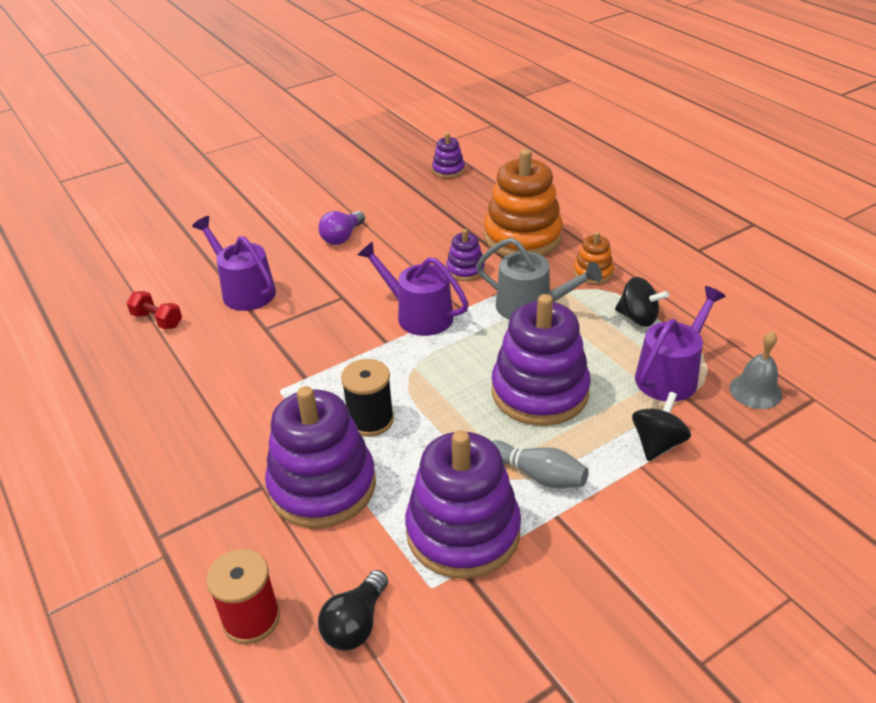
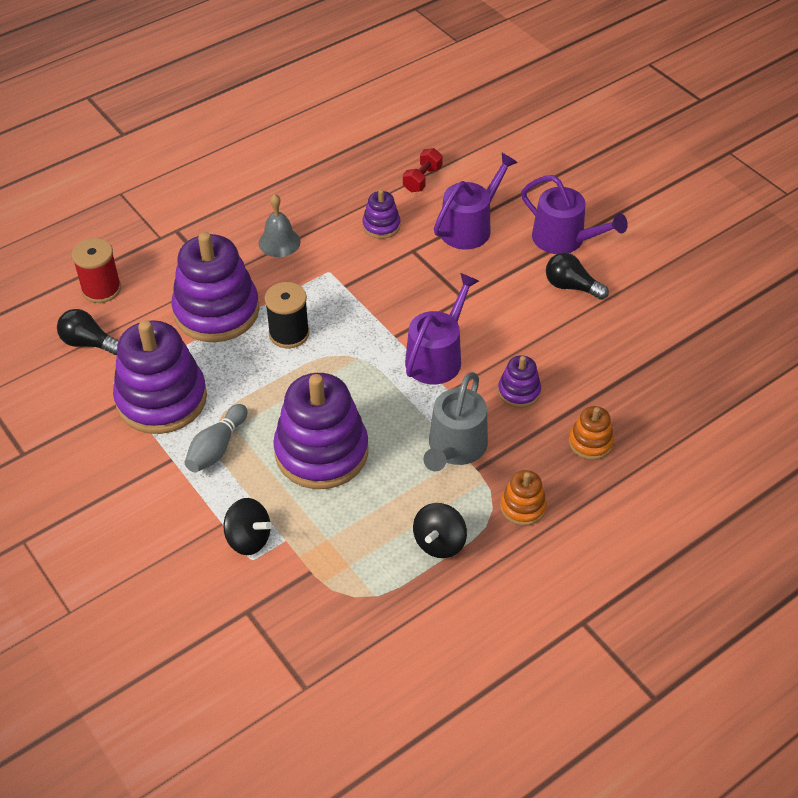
camera: 85 degrees right, 10 degrees up
purple light bulb [318,211,365,245] -> black light bulb [546,253,609,300]
purple stacking toy [432,133,465,178] -> purple stacking toy moved to [362,189,401,239]
orange stacking toy [484,149,563,256] -> orange stacking toy [569,406,614,460], size x0.47
purple watering can [635,286,726,402] -> purple watering can moved to [521,175,628,254]
grey bell [729,331,782,409] -> grey bell moved to [259,194,301,257]

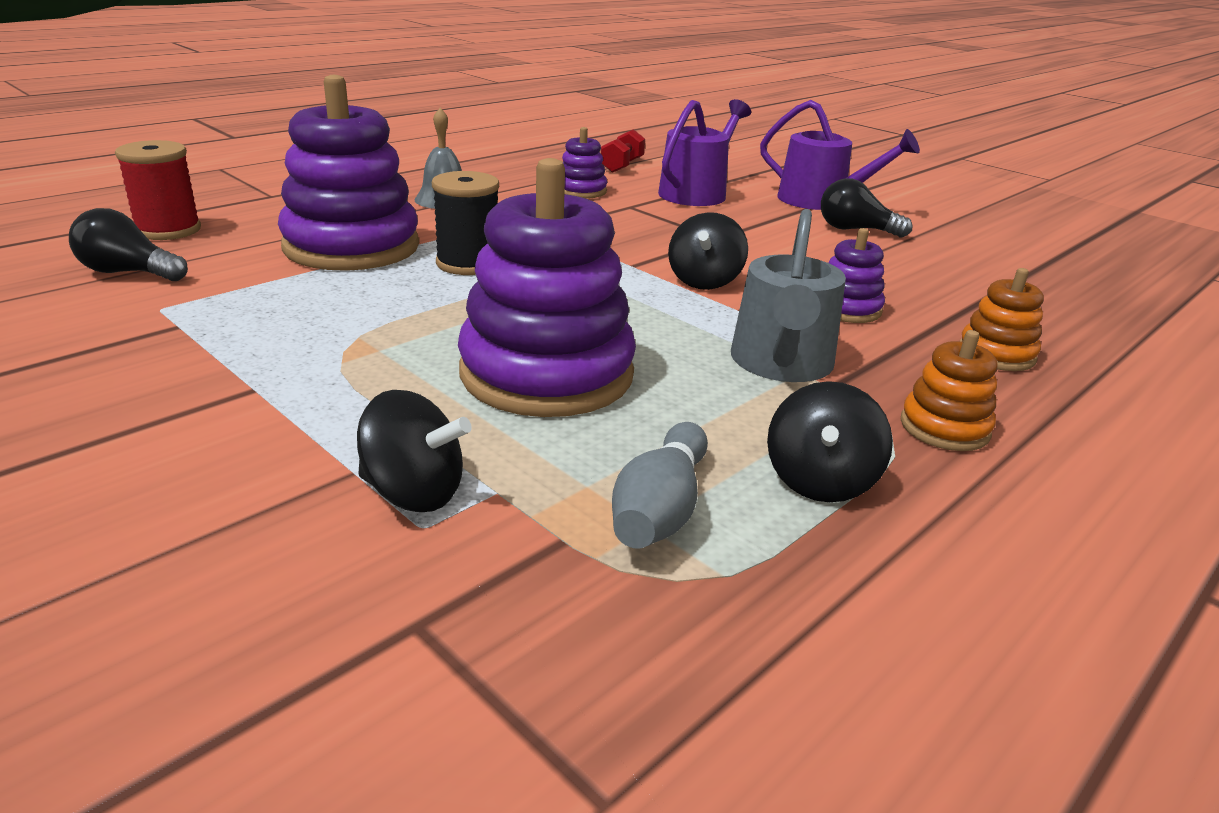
camera: 10 degrees left, 20 degrees down
purple stacking toy [113,320,207,434] -> none
grey bowling pin [184,404,247,473] -> grey bowling pin moved to [612,422,708,549]
purple watering can [405,273,479,385] -> black spinning top [668,212,748,290]

